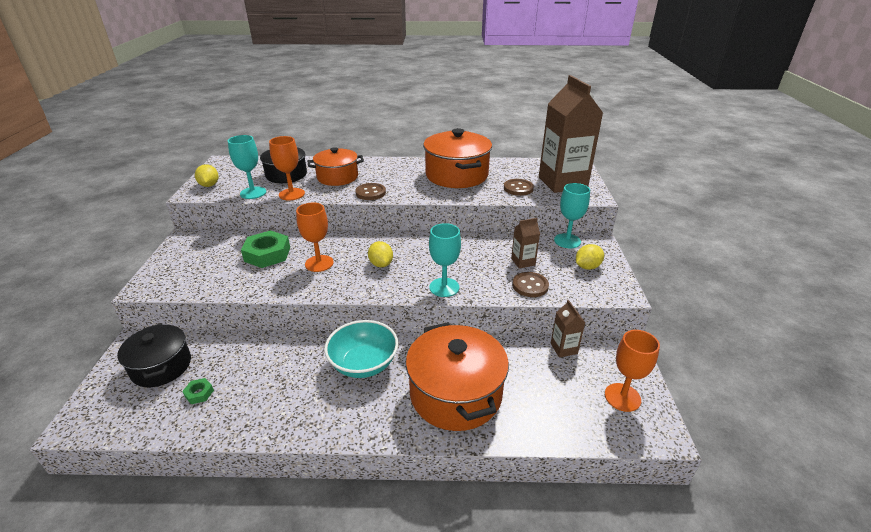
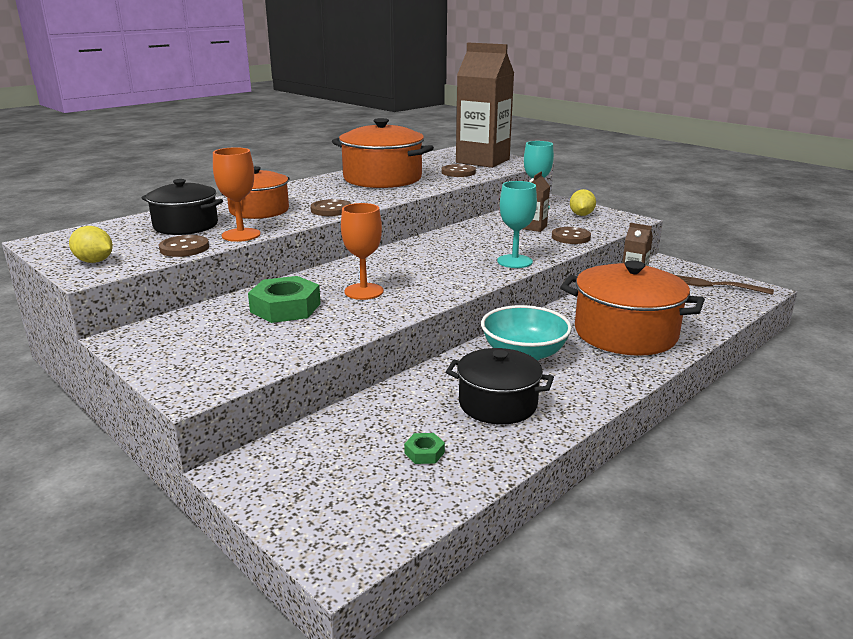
camera: 45 degrees left, 10 degrees down
black pot [117,324,191,387] -> black pot moved to [446,348,554,425]
turquoise goblet [228,135,266,199] -> brown button [159,235,209,257]
yellow lemon [368,241,393,267] -> none
orange goblet [605,330,660,412] -> brown fork [675,275,774,295]

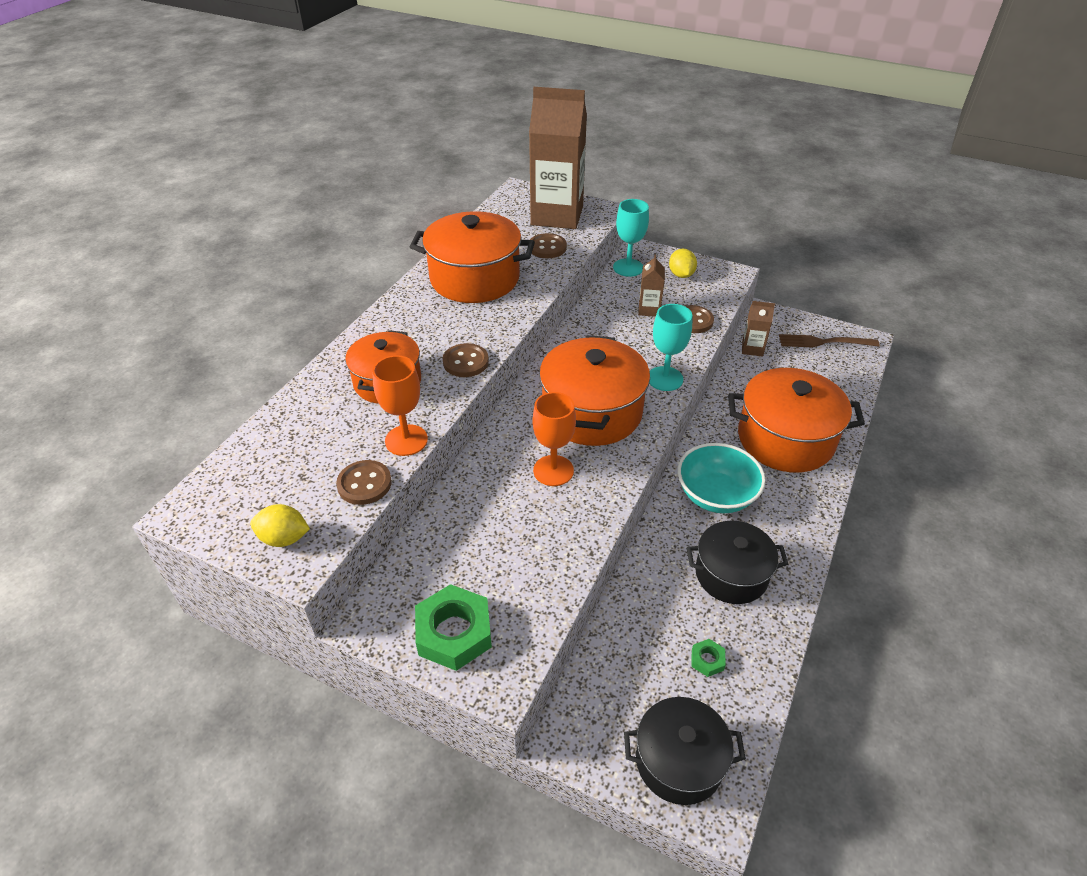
camera: 20 degrees left, 20 degrees up
black pot [142,179,223,235] -> black pot moved to [624,697,746,805]
green nut [248,276,321,323] -> green nut moved to [415,584,492,671]
none -> orange pot [539,335,650,446]

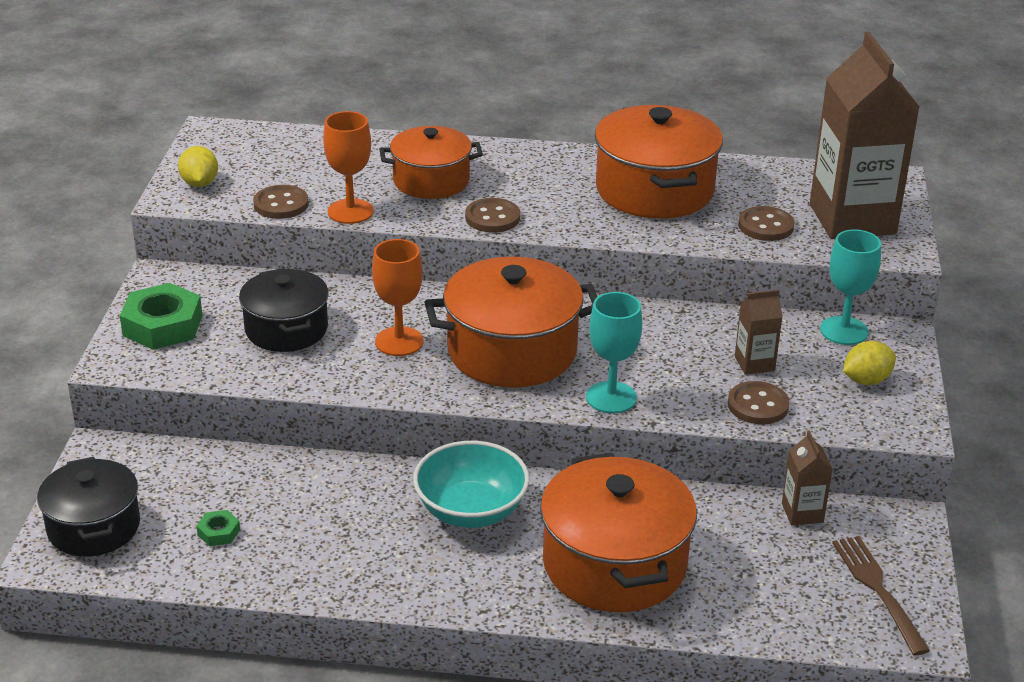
camera: 70 degrees right, 10 degrees down
black pot [687,521,788,604] -> black pot moved to [239,268,329,352]

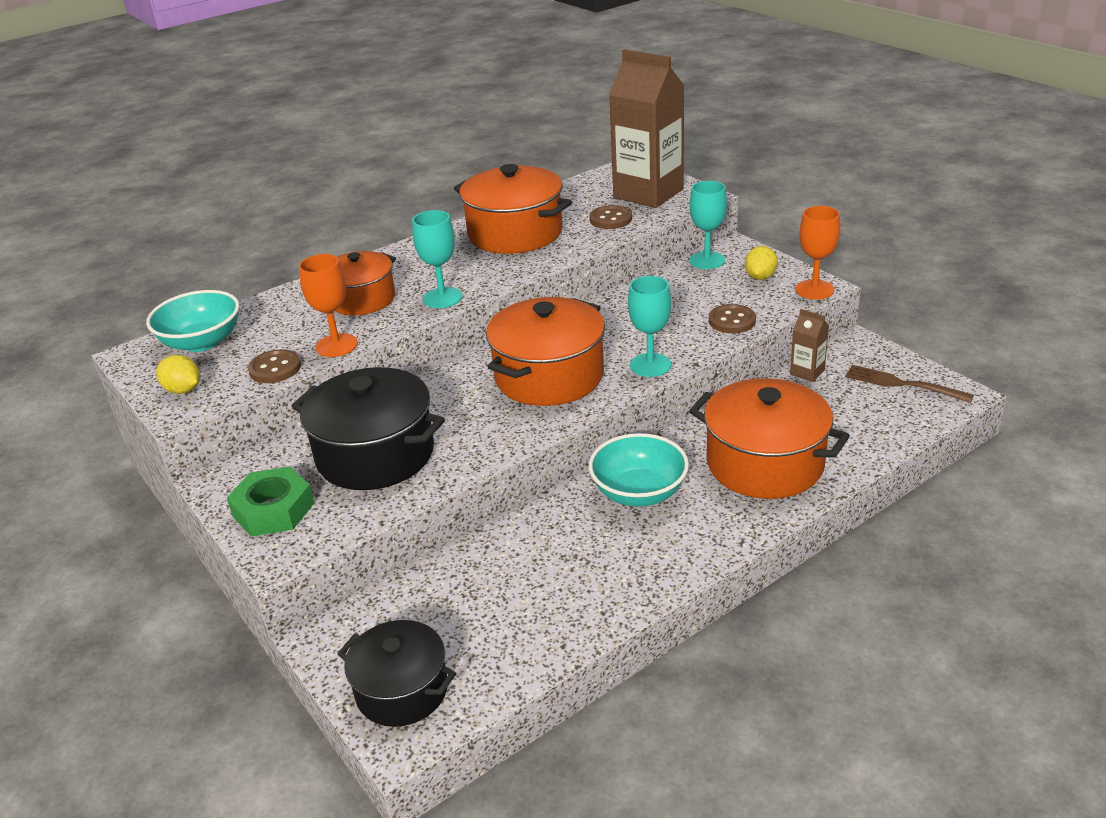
camera: 40 degrees left, 0 degrees up
green nut [196,510,240,546] -> none
black pot [239,268,329,352] -> black pot [292,367,445,490], size x1.54
orange goblet [372,239,424,356] -> orange goblet moved to [796,206,840,299]
brown button [465,198,520,233] -> turquoise goblet [412,210,462,308]
brown carton [735,290,783,375] -> none
none -> turquoise bowl [146,290,240,352]

